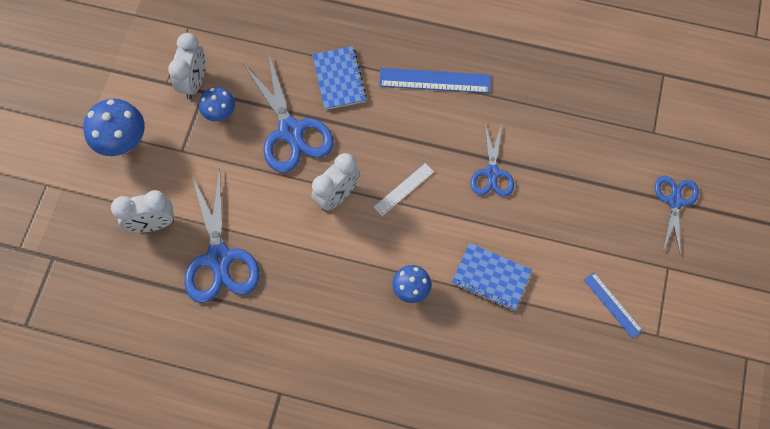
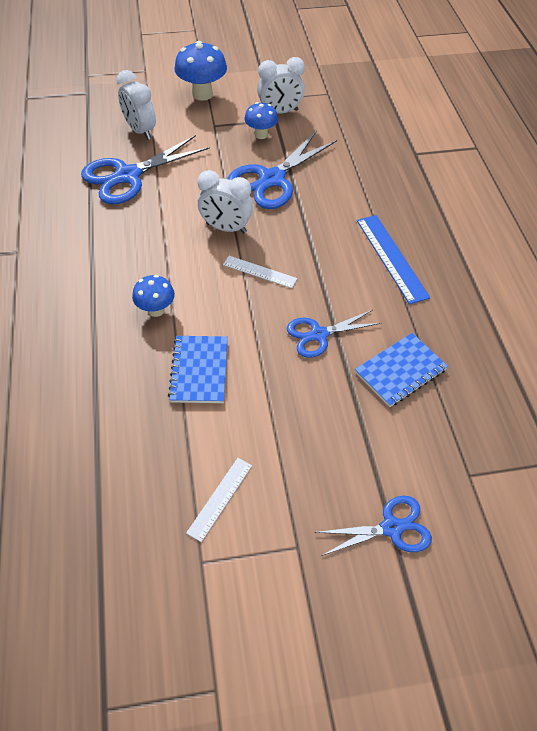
camera: 65 degrees right, 15 degrees down
blue notebook [312,46,367,110] -> blue notebook moved to [355,333,448,407]
blue ruler [584,272,643,338] -> white ruler [186,458,252,542]

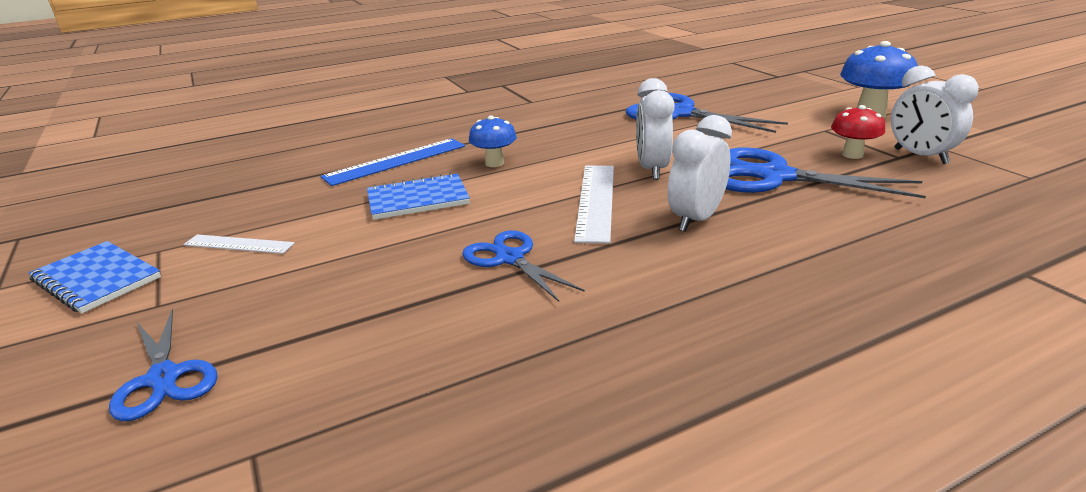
camera: 75 degrees right, 25 degrees down
white clock [116,70,156,140] -> white clock moved to [668,115,732,232]
white ruler [223,256,298,288] -> white ruler [574,166,614,243], size x1.64
blue mushroom [244,102,278,139] -> red mushroom [831,105,885,159]
blue notebook [355,333,448,407] -> blue notebook moved to [29,241,161,314]
blue ruler [357,215,430,304] -> blue ruler moved to [321,138,465,186]

